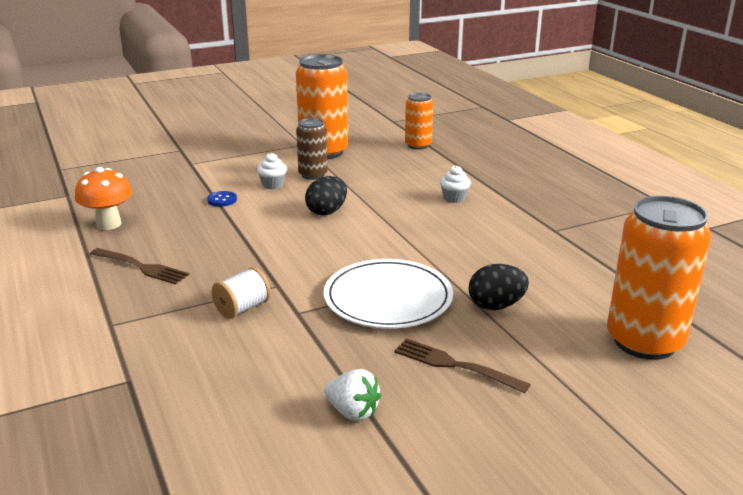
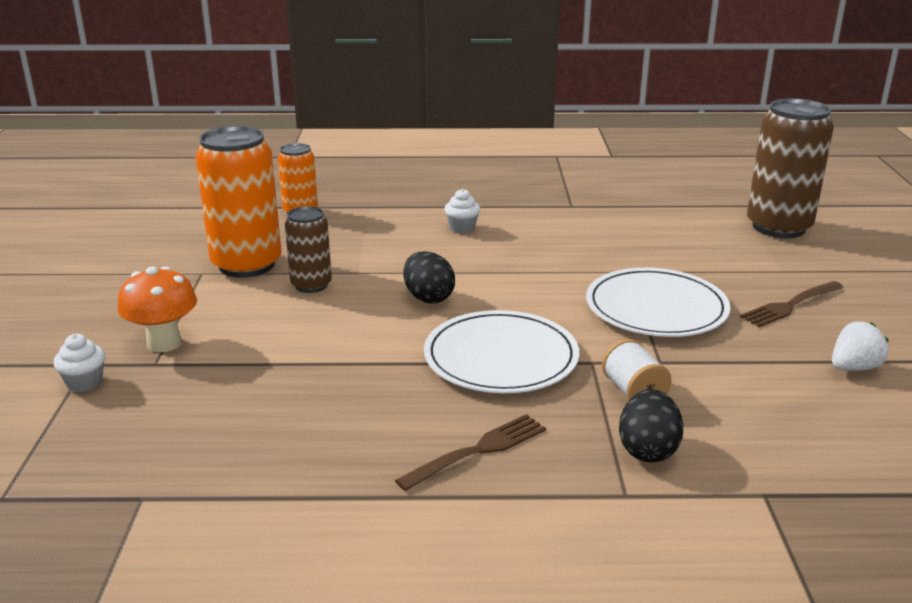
camera: 65 degrees left, 0 degrees up
orange mushroom [75,167,132,230] -> orange mushroom moved to [118,266,197,352]
blue button [207,191,237,207] -> none
white cupcake [257,153,287,189] -> white cupcake moved to [53,334,105,392]
black egg [469,264,529,310] -> black egg moved to [619,389,683,462]
orange can [607,196,711,360] -> brown can [747,98,834,238]
none -> white plate [424,310,579,393]

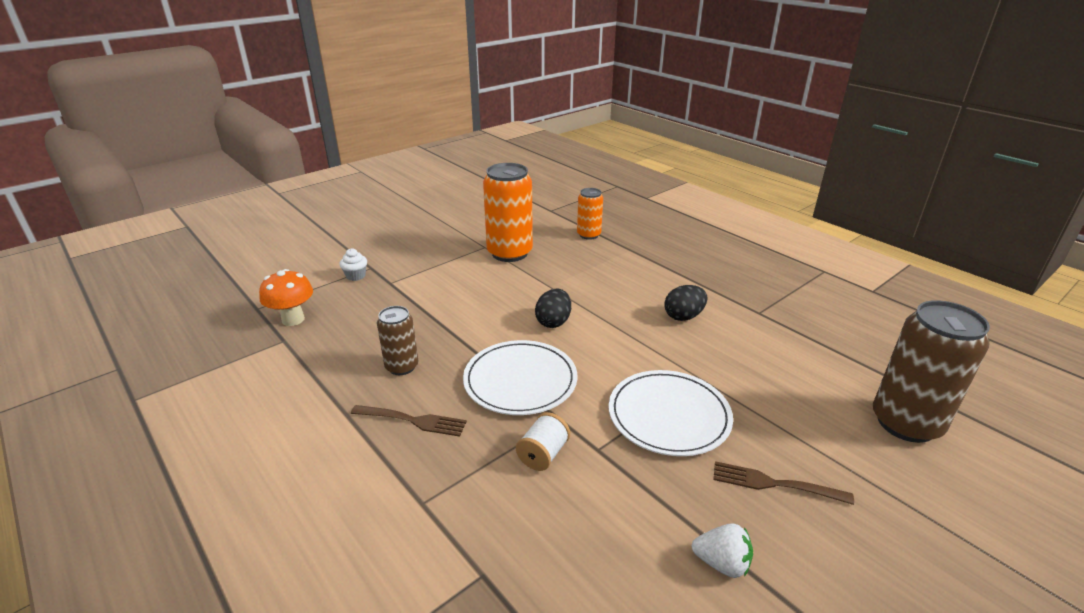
camera: 50 degrees right, 5 degrees up
orange mushroom [118,266,197,352] -> orange mushroom moved to [259,269,313,326]
brown can [285,206,332,293] -> brown can moved to [377,306,418,375]
white cupcake [444,189,480,233] -> none
black egg [619,389,683,462] -> black egg moved to [664,285,707,321]

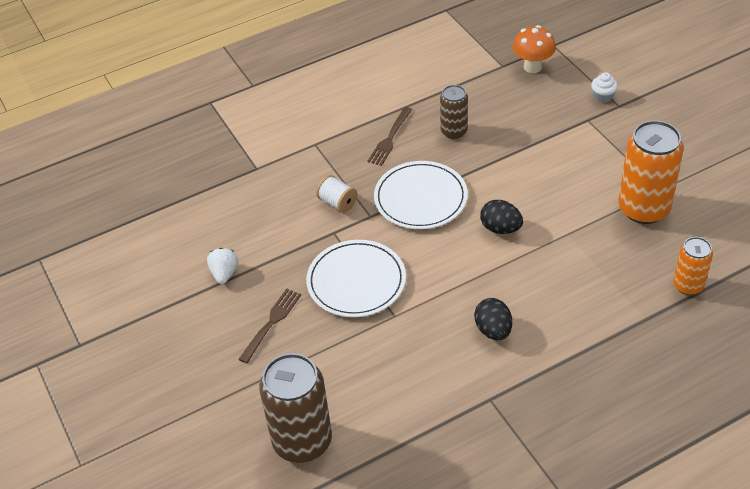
camera: 105 degrees right, 15 degrees up
white strawberry [692,523,753,578] -> white strawberry turned 150 degrees clockwise [207,248,238,284]

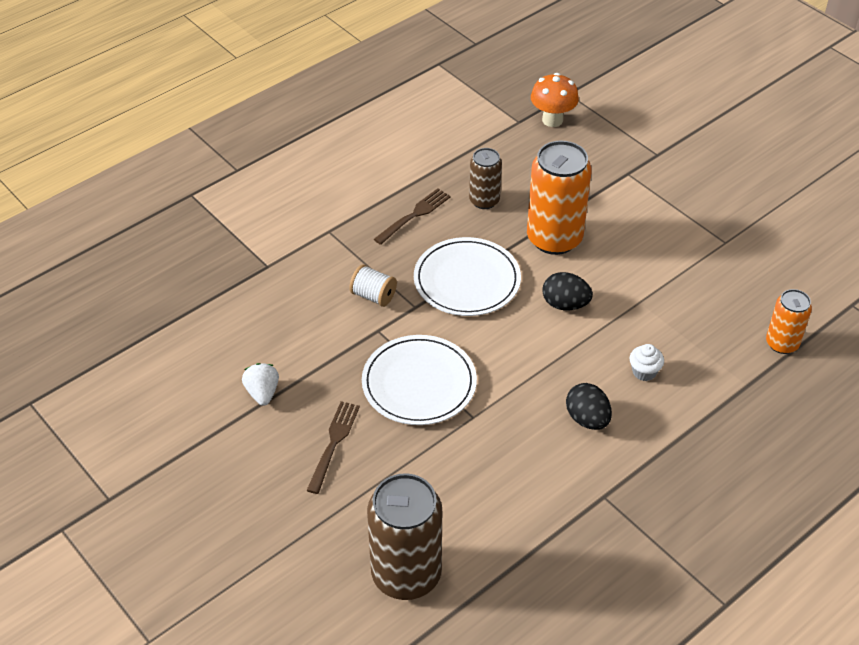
camera: 15 degrees left, 0 degrees up
brown fork [368,107,412,166] -> brown fork turned 150 degrees counterclockwise [374,188,451,245]
white cupcake [591,72,618,103] -> white cupcake moved to [630,344,664,381]
orange can [618,120,684,224] -> orange can moved to [527,140,592,255]

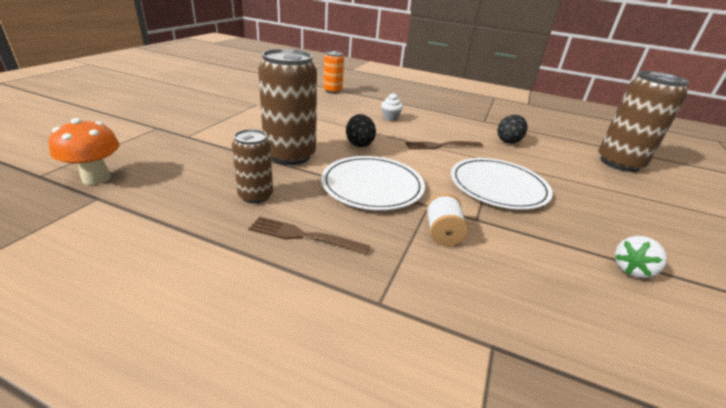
camera: 120 degrees left, 15 degrees down
brown fork [306,401,360,494] -> brown fork moved to [405,141,483,149]
orange can [527,140,592,255] -> brown can [258,49,317,165]
black egg [566,383,612,430] -> black egg moved to [497,115,527,144]

